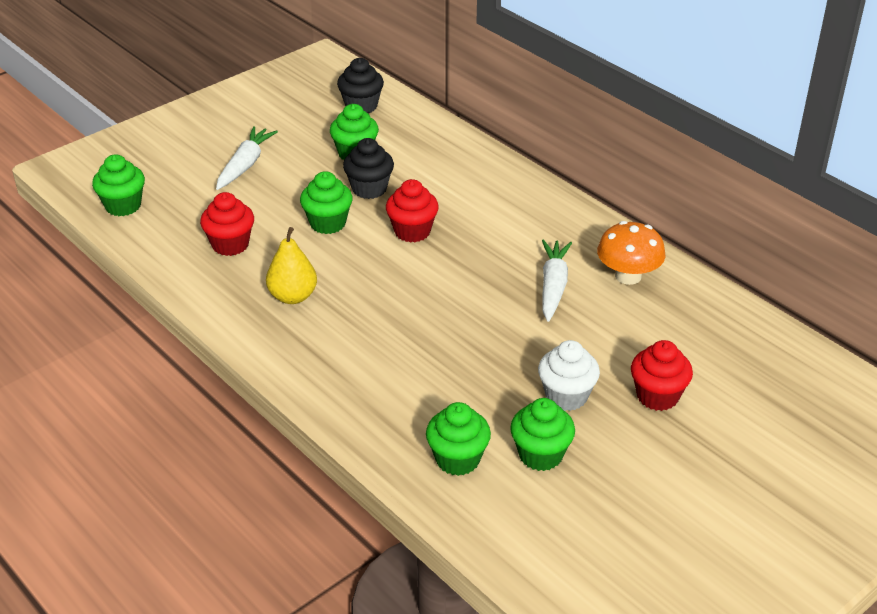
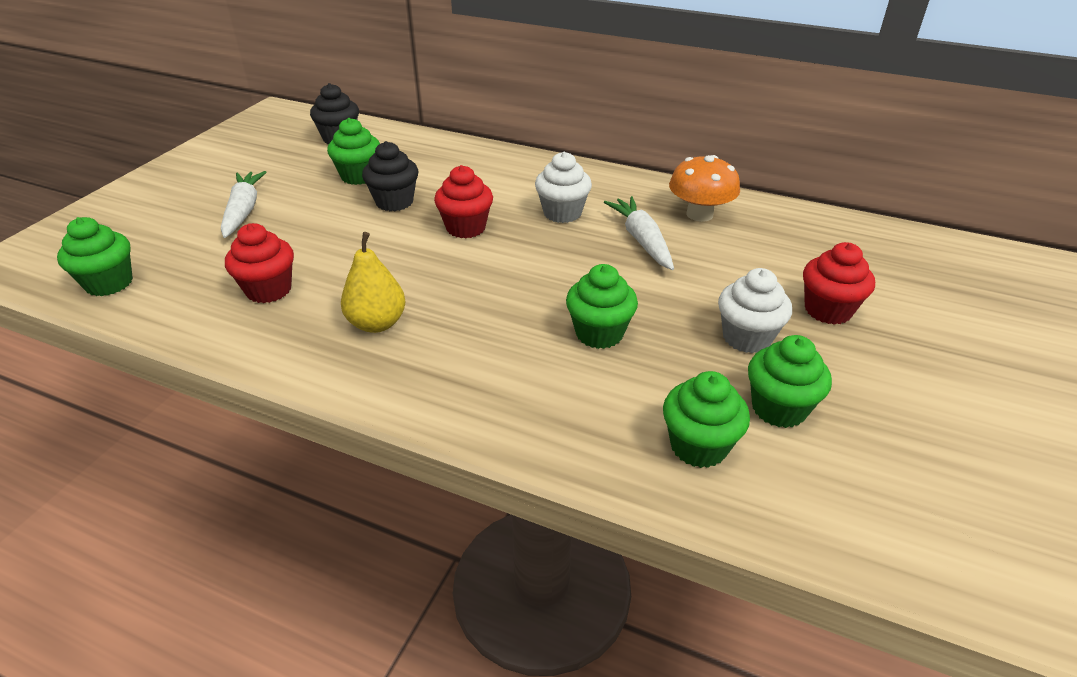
camera: 25 degrees left, 0 degrees up
green cupcake [300,171,353,234] -> green cupcake moved to [566,264,638,349]
none -> white cupcake [535,152,592,223]

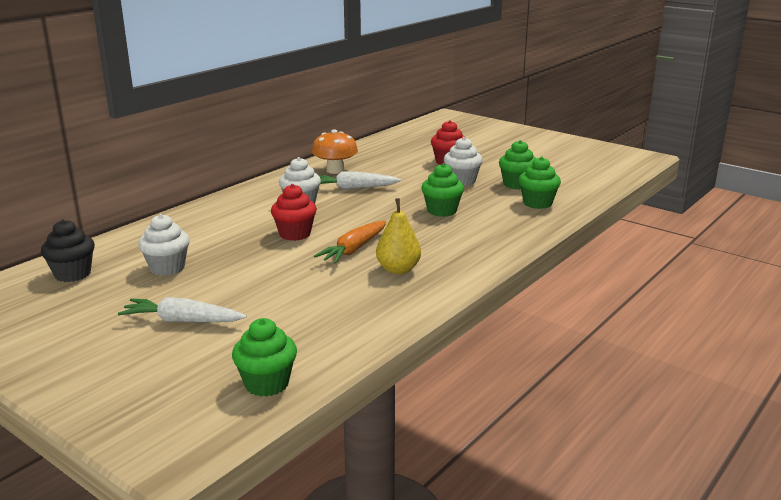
camera: 75 degrees left, 15 degrees down
red cupcake [225,223,294,303] -> none
green cupcake [327,118,380,185] -> white cupcake [138,214,190,276]
black cupcake [362,141,418,211] -> none
none -> orange carrot [314,221,386,264]

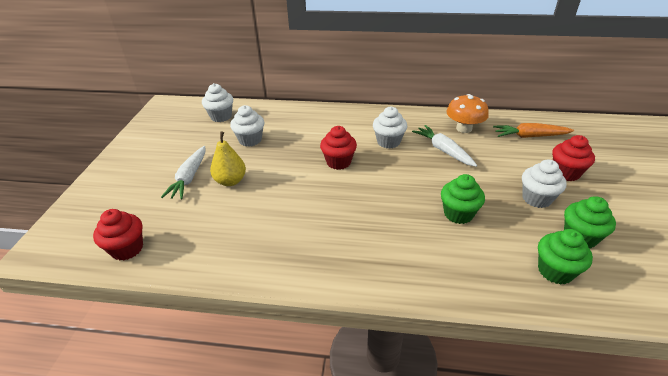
camera: 60 degrees right, 15 degrees up
black cupcake [41,219,95,282] -> white cupcake [202,83,233,122]
white carrot [118,297,247,322] -> white carrot turned 150 degrees counterclockwise [161,146,205,199]
green cupcake [232,318,297,397] -> red cupcake [93,209,143,261]
orange carrot [314,221,386,264] -> orange carrot moved to [493,123,574,138]
yellow pear [376,198,421,274] -> yellow pear moved to [210,131,246,186]

